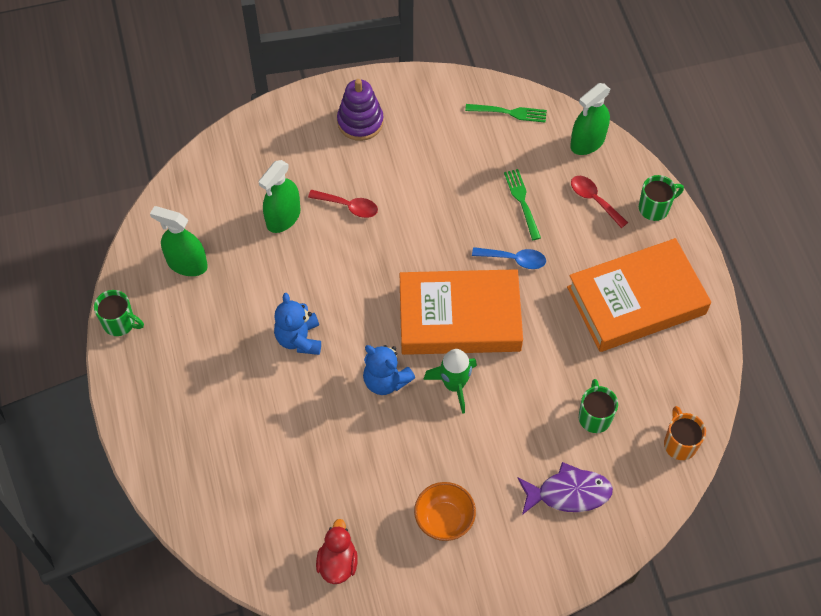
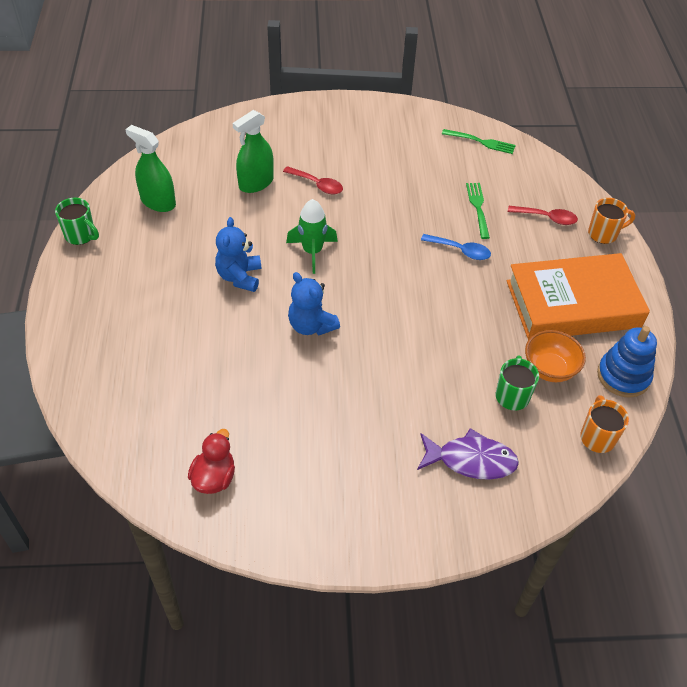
camera: 10 degrees right, 10 degrees down
purple stacking toy [337,79,384,141] -> none
orange book [399,269,523,355] -> none
orange bowl [414,482,476,541] -> orange bowl moved to [525,330,586,382]
green rocket [423,349,477,414] -> green rocket moved to [286,199,338,274]
green spray bottle [570,83,611,155] -> none
red spoon [571,176,628,228] -> red spoon turned 135 degrees clockwise [508,206,578,225]
green mug [639,175,684,221] -> orange mug [588,198,635,244]
none -> blue stacking toy [597,326,657,398]

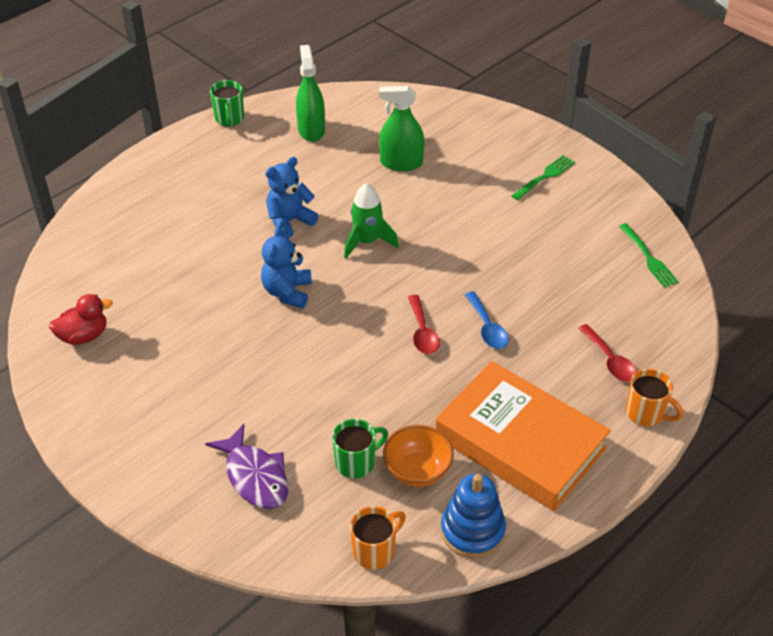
camera: 50 degrees right, 5 degrees down
red spoon [283,166,343,194] -> red spoon moved to [408,295,440,354]
green fork [466,183,490,239] -> green fork moved to [511,155,575,200]

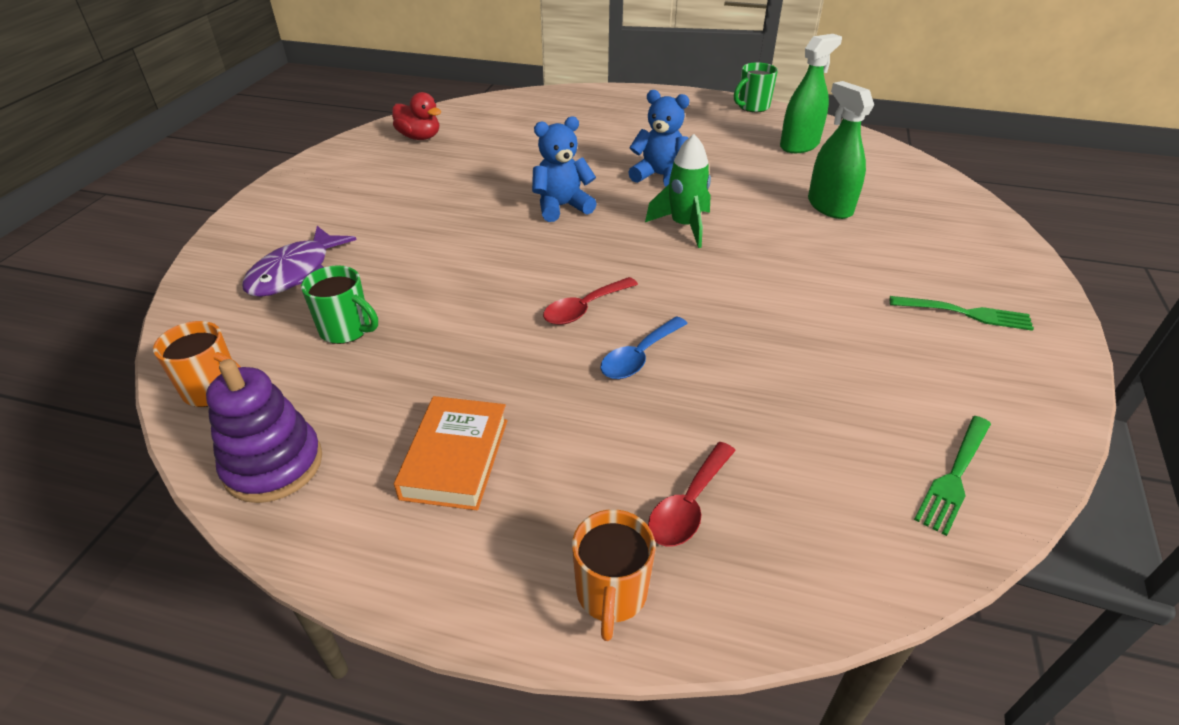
camera: 60 degrees right, 5 degrees down
orange bowl [383,425,454,487] -> none
orange book [435,361,611,511] -> orange book [394,396,507,510], size x0.52
blue stacking toy [441,474,506,558] -> purple stacking toy [206,359,322,503]

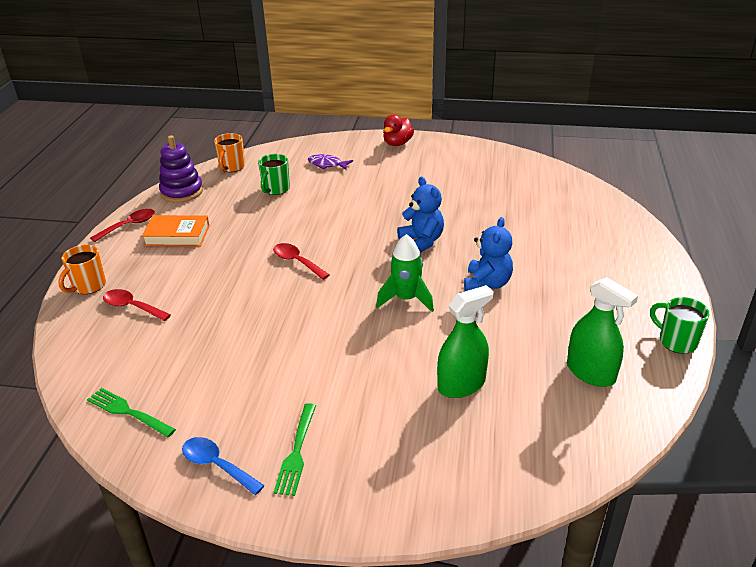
camera: 85 degrees right, 5 degrees down
purple fish [242,226,356,297] -> purple fish [308,154,353,170], size x0.64
red duck [392,92,441,140] -> red duck moved to [383,114,414,146]
orange mug [572,510,656,641] -> orange mug turned 60 degrees counterclockwise [58,245,106,294]
blue spoon [600,316,688,379] -> blue spoon moved to [182,437,265,495]
none -> red spoon [90,209,155,242]

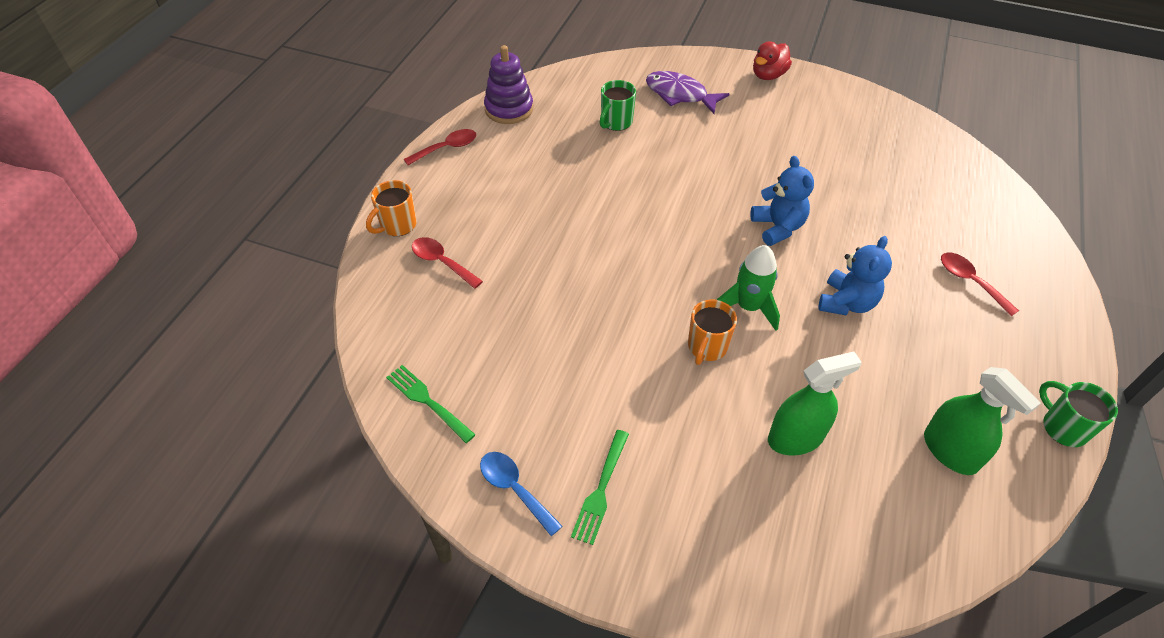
camera: 10 degrees right, 15 degrees up
orange book [142,215,210,247] -> none
orange mug [214,133,245,172] -> orange mug moved to [688,299,737,365]
red spoon [273,243,329,280] -> red spoon moved to [941,253,1019,316]
purple fish [308,154,353,170] -> purple fish [646,71,729,114], size x1.56

